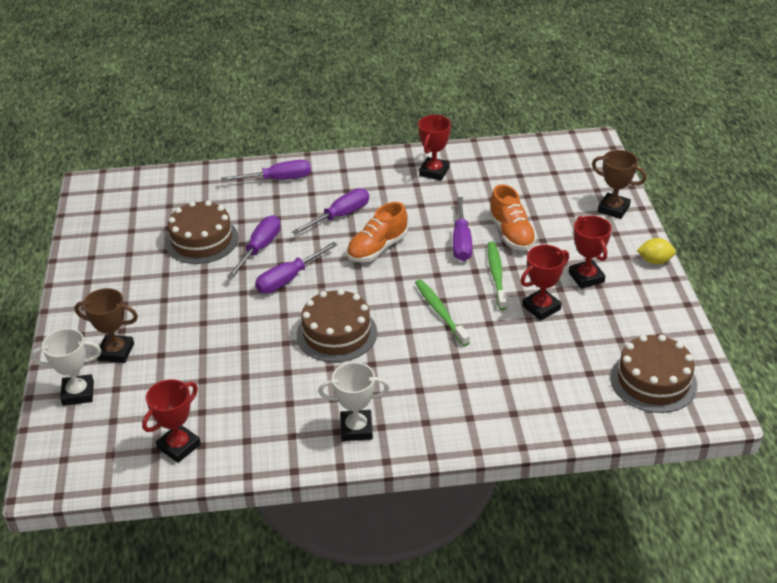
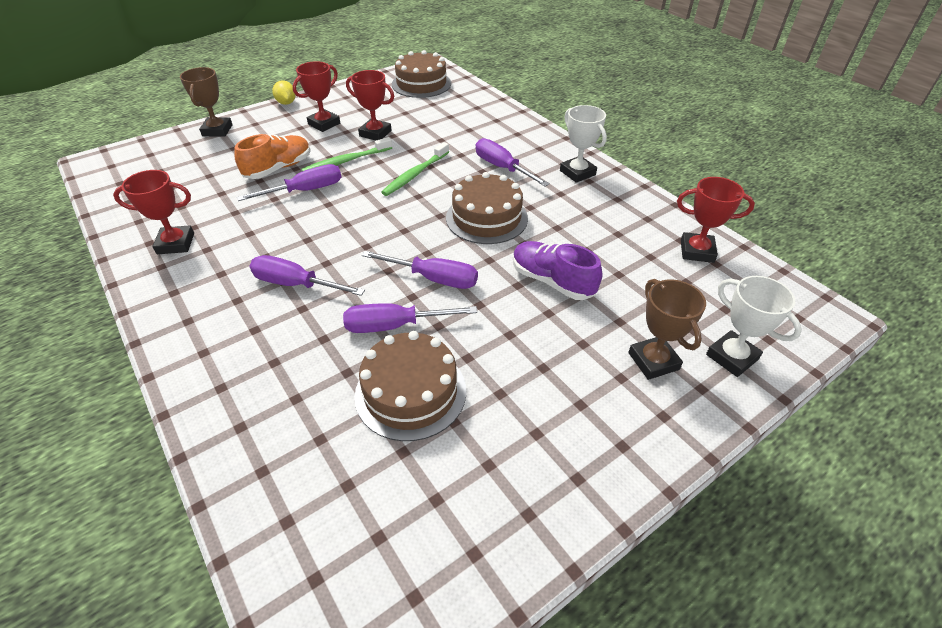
camera: 120 degrees left, 5 degrees up
purple screwdriver [221,160,311,182] -> purple screwdriver moved to [476,138,550,187]
orange shoe [347,202,408,262] -> none
none -> purple shoe [513,241,602,300]

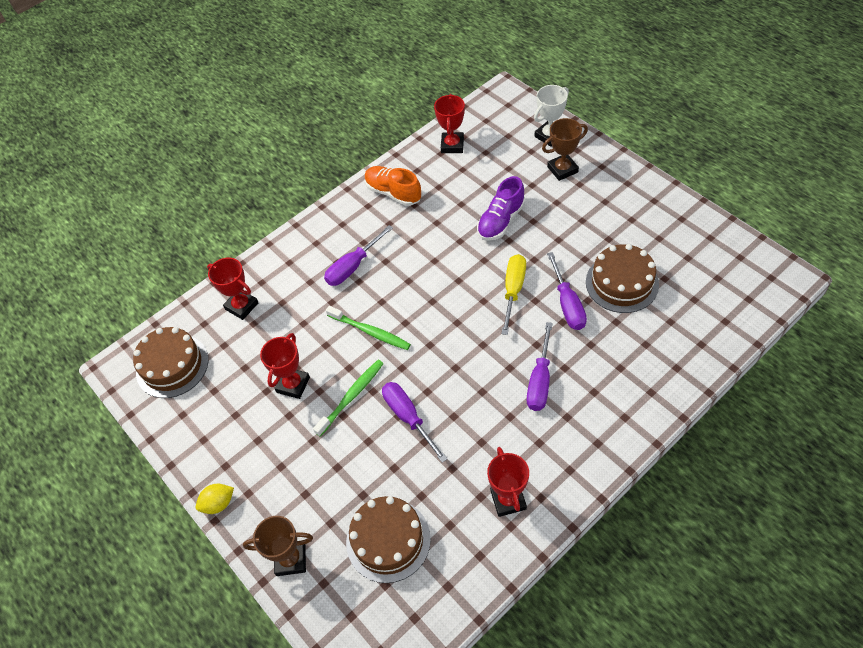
camera: 90 degrees left, 10 degrees up
orange shoe [234,134,311,179] -> orange shoe moved to [365,166,421,206]
red trophy [293,61,340,132] -> red trophy moved to [207,258,259,320]
green toothbrush [301,137,392,171] -> green toothbrush turned 105 degrees counterclockwise [313,360,384,436]
purple screwdriver [362,251,478,289] -> yellow screwdriver [501,254,526,335]
brown cake [446,172,528,244] -> brown cake moved to [346,496,431,583]
white trophy [560,105,607,183] -> none

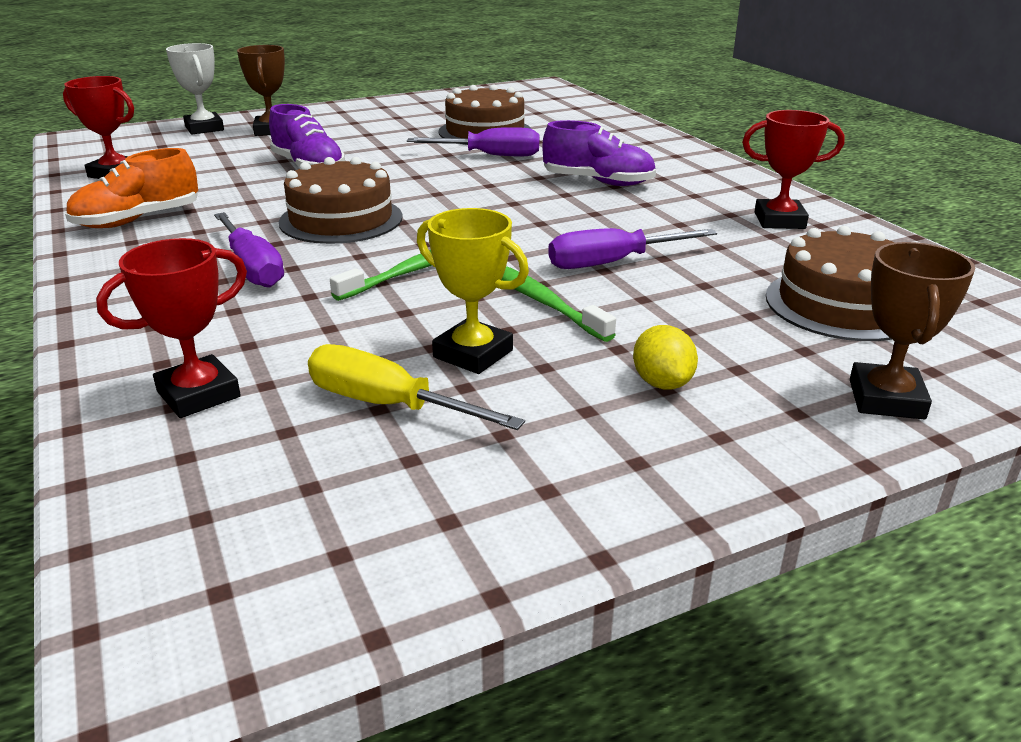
camera: 80 degrees left, 25 degrees down
brown cake [133,327,208,398] -> brown cake moved to [279,157,402,244]
yellow lemon [196,484,234,514] -> yellow lemon moved to [633,325,698,390]
red trophy [260,333,310,399] -> yellow trophy [417,208,529,374]
yellow screwdriver [501,254,526,335] -> yellow screwdriver moved to [308,344,525,430]
purple screwdriver [527,322,553,411] -> purple shoe [542,120,656,186]

